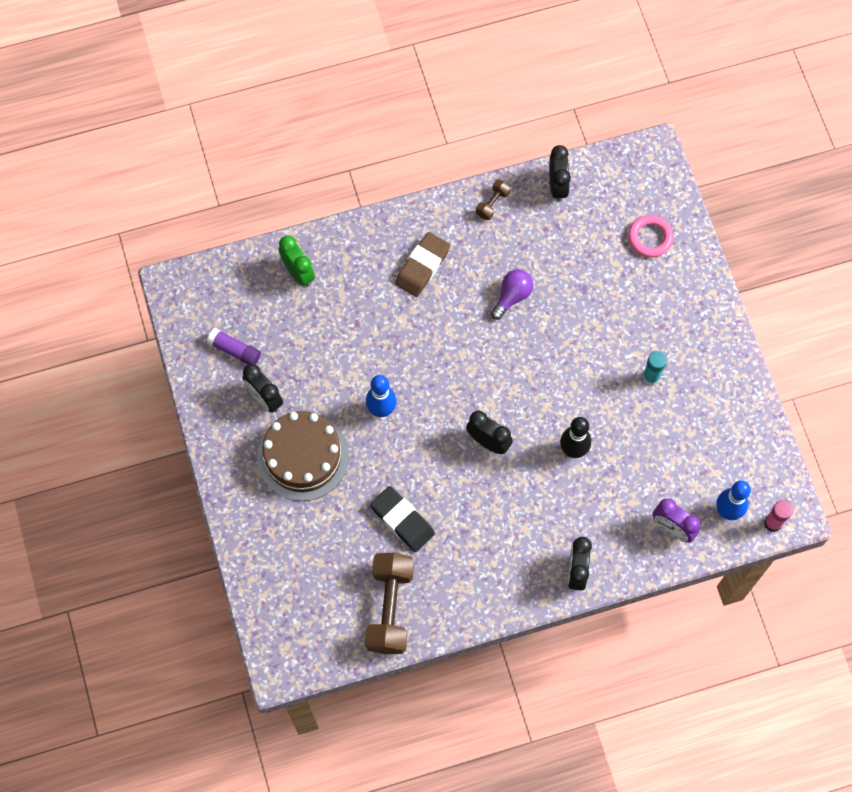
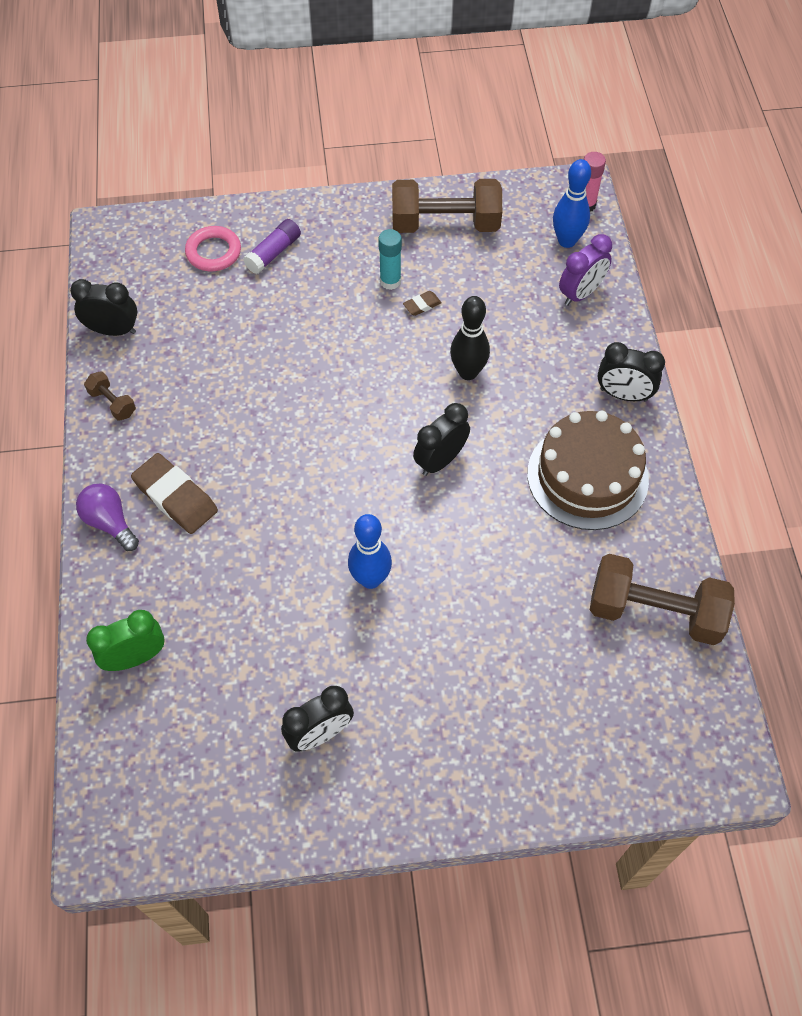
camera: 80 degrees left, 10 degrees down
purple glue stick [207,328,261,365] -> purple glue stick moved to [243,219,301,274]
brown cake [257,411,349,501] -> brown cake moved to [527,411,649,530]
black eraser [370,486,435,552] -> none
purple light bulb [491,270,533,320] -> purple light bulb moved to [76,484,139,551]
none -> brown dumbbell [392,179,502,233]
none -> brown eraser [403,291,442,316]

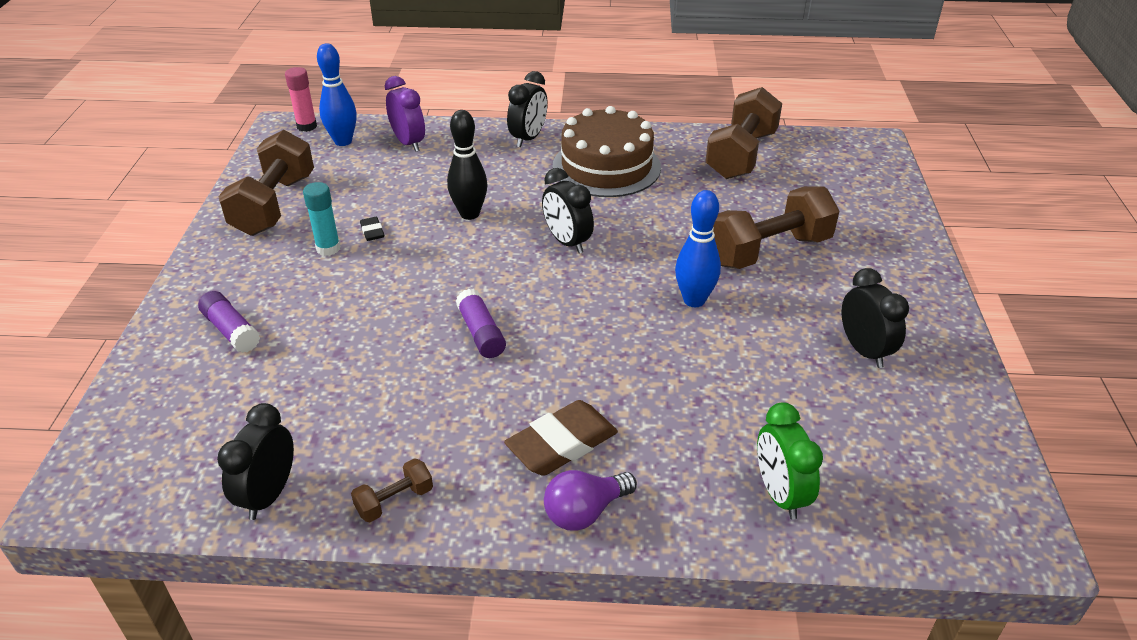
camera: 80 degrees left, 20 degrees down
pink ring [185,226,241,271] -> none
brown eraser [403,291,442,316] -> black eraser [360,217,384,241]
none -> purple glue stick [456,289,506,358]
none -> brown dumbbell [713,186,839,269]

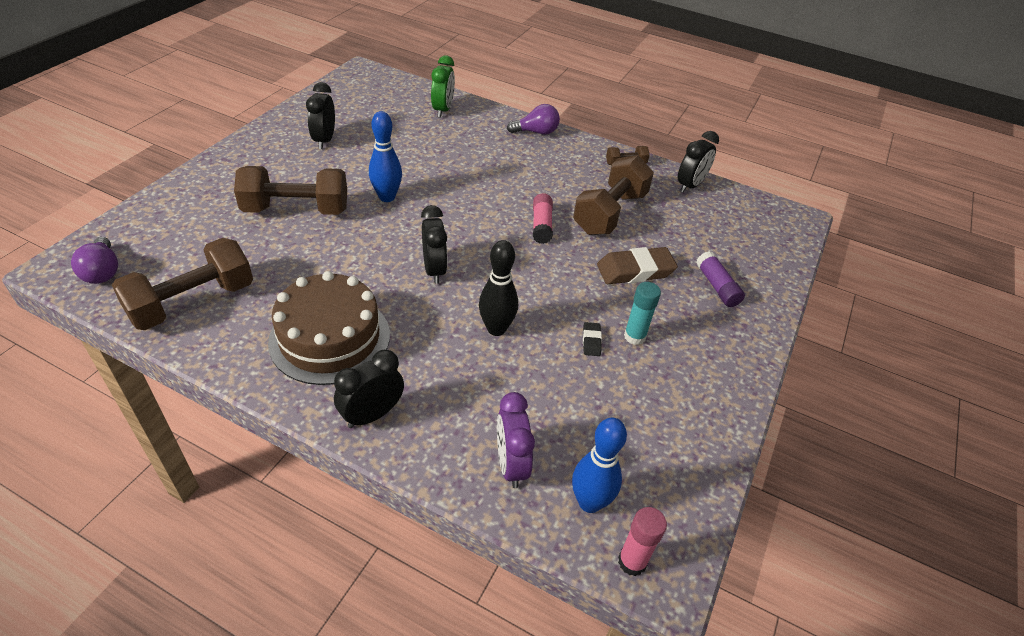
camera: 160 degrees left, 5 degrees up
brown dumbbell [218,130,314,236] -> brown dumbbell moved to [573,155,654,235]
purple glue stick [456,289,506,358] -> pink glue stick [533,193,553,244]
brown eraser [504,400,618,476] -> brown eraser moved to [597,247,678,284]
none -> purple light bulb [71,237,118,284]

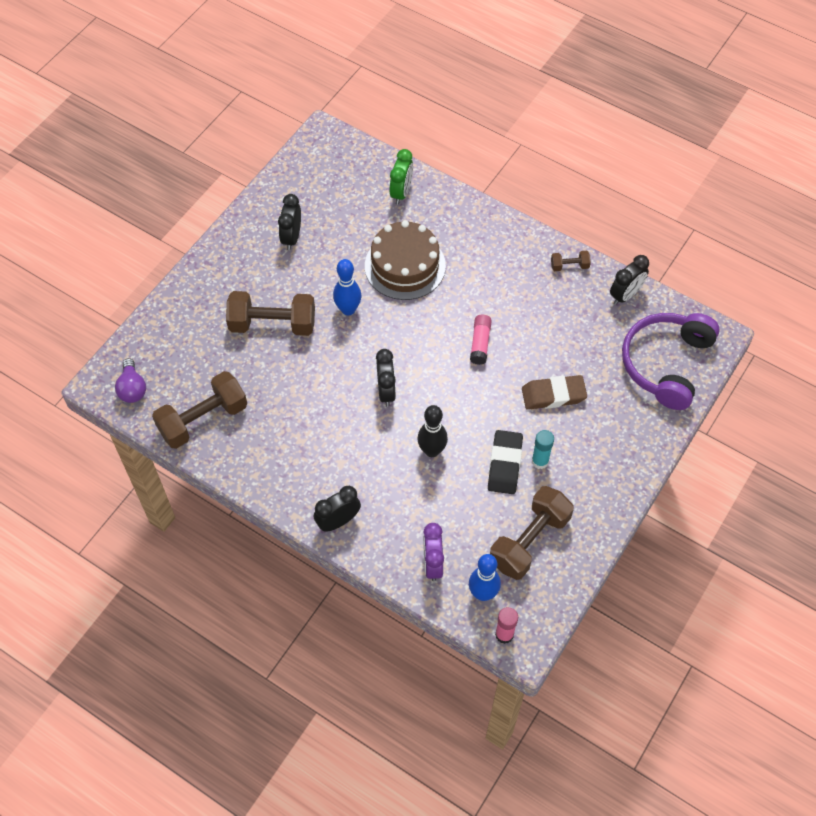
camera: 10 degrees right, 15 degrees up
brown cake [268,271,390,385] -> brown cake moved to [365,220,446,300]
purple light bulb [507,104,560,134] -> none
brown dumbbell [573,155,654,235] -> brown dumbbell moved to [490,486,574,580]
black eraser [583,322,602,356] -> black eraser [488,430,523,494], size x2.14
purple glue stick [696,251,745,307] -> none
none -> purple headphones [622,313,720,410]

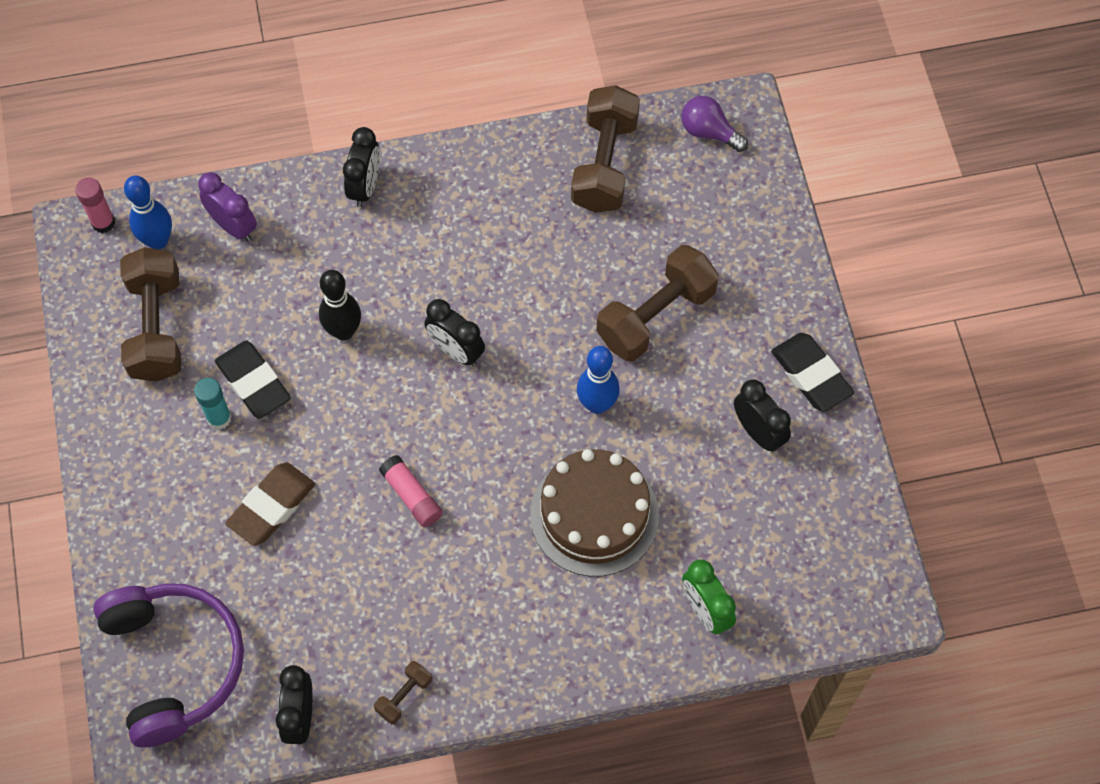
camera: 135 degrees right, 5 degrees up
none -> black eraser [771,333,854,412]

